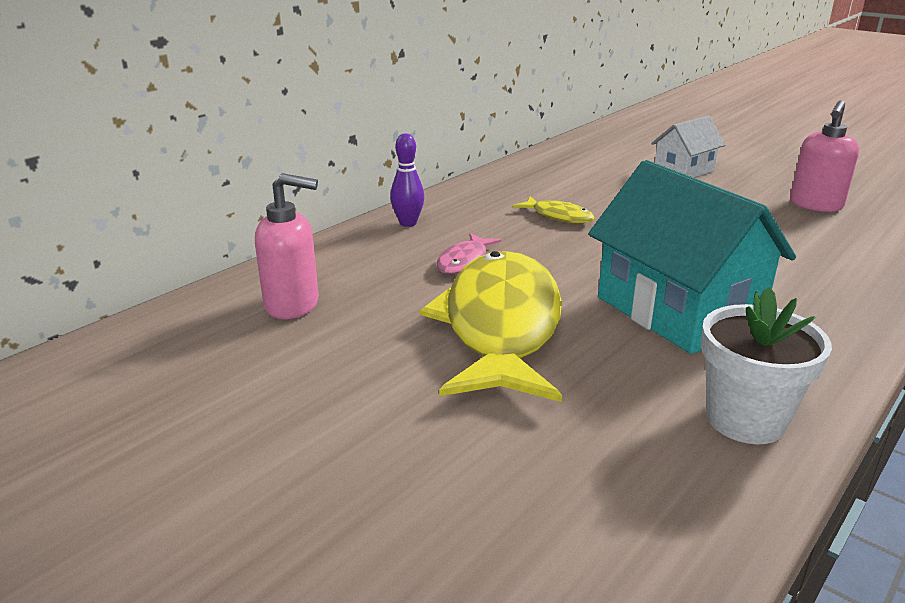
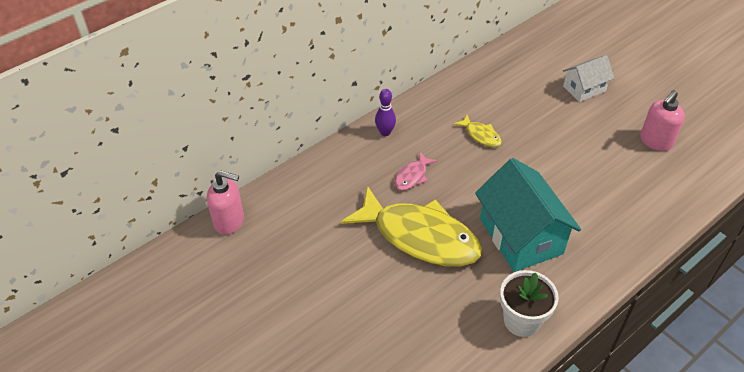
camera: 10 degrees right, 20 degrees up
pink soap dispenser [255,173,319,319] -> pink soap dispenser moved to [207,170,244,235]
yellow fish [420,251,562,402] -> yellow fish turned 105 degrees clockwise [341,186,482,267]

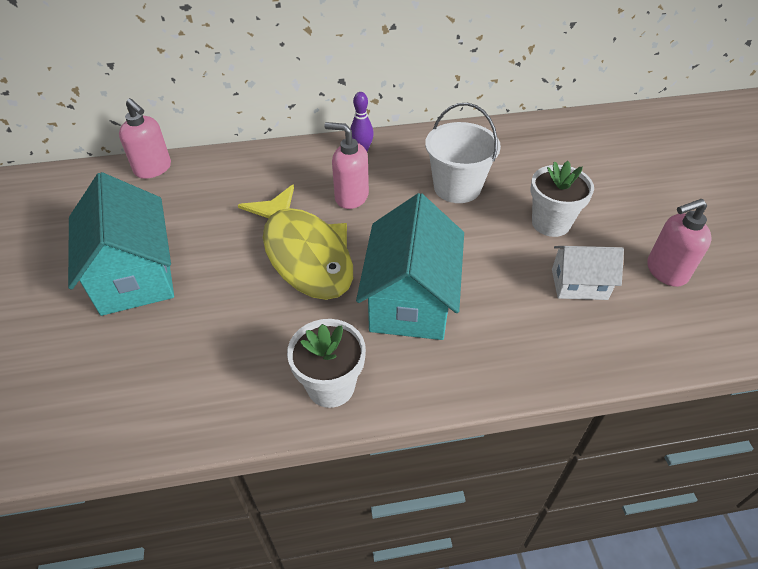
camera: 30 degrees right, 0 degrees up
pink fish [394,152,437,190] -> pink soap dispenser [324,122,369,209]
yellow fish [453,115,501,147] -> white bucket [425,103,501,203]
white house [563,55,614,102] -> white house moved to [552,246,624,300]
none -> turquoise house [68,172,174,316]
none -> white flower pot [531,161,594,237]

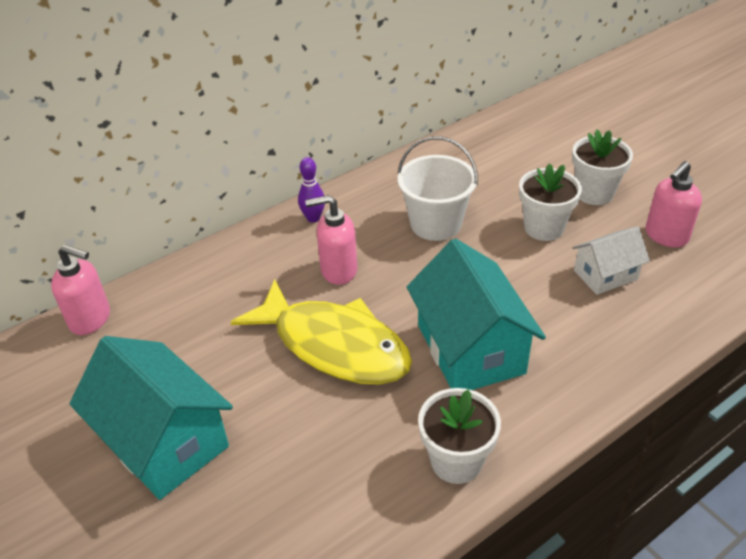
camera: 25 degrees left, 5 degrees down
none -> white flower pot [572,129,633,205]

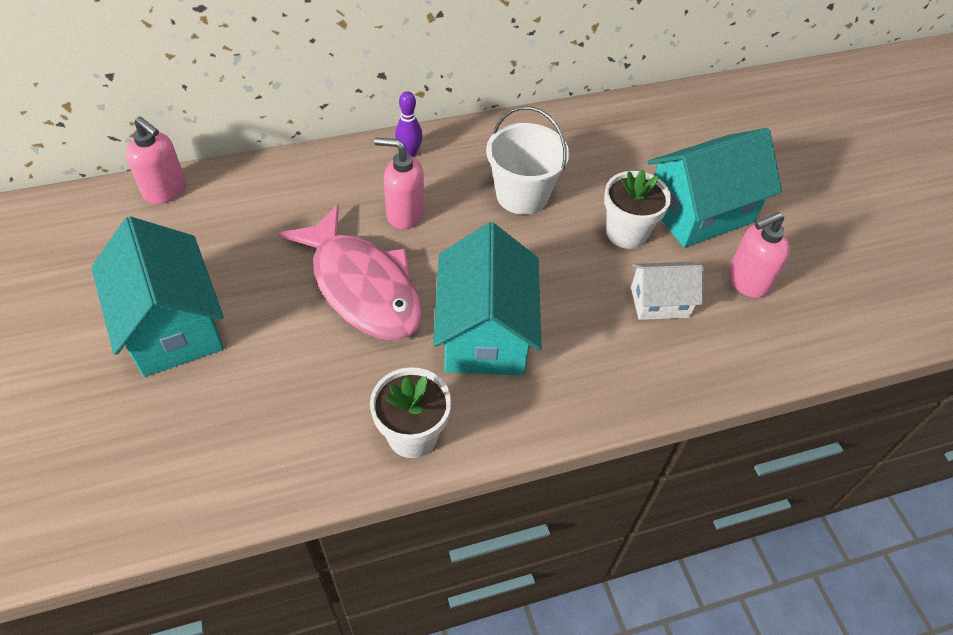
camera: 15 degrees right, 10 degrees up
yellow fish [231,279,412,385] -> pink fish [278,204,422,341]
white flower pot [572,129,633,205] -> turquoise house [648,128,782,248]

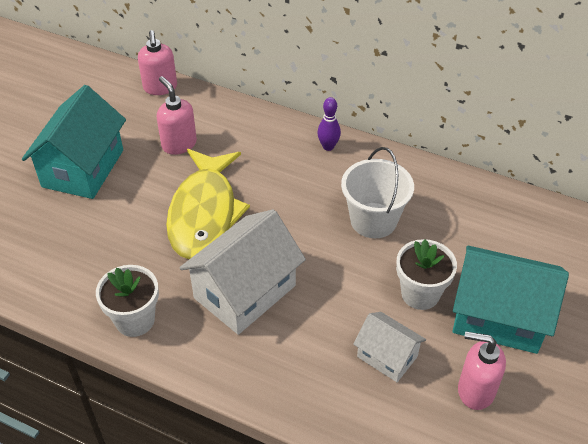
camera: 45 degrees right, 5 degrees down
pink fish [278,204,422,341] -> yellow fish [166,149,250,259]
pink soap dispenser [374,138,424,229] -> pink soap dispenser moved to [157,76,197,155]
turquoise house [433,222,542,375] -> white house [179,209,306,335]

